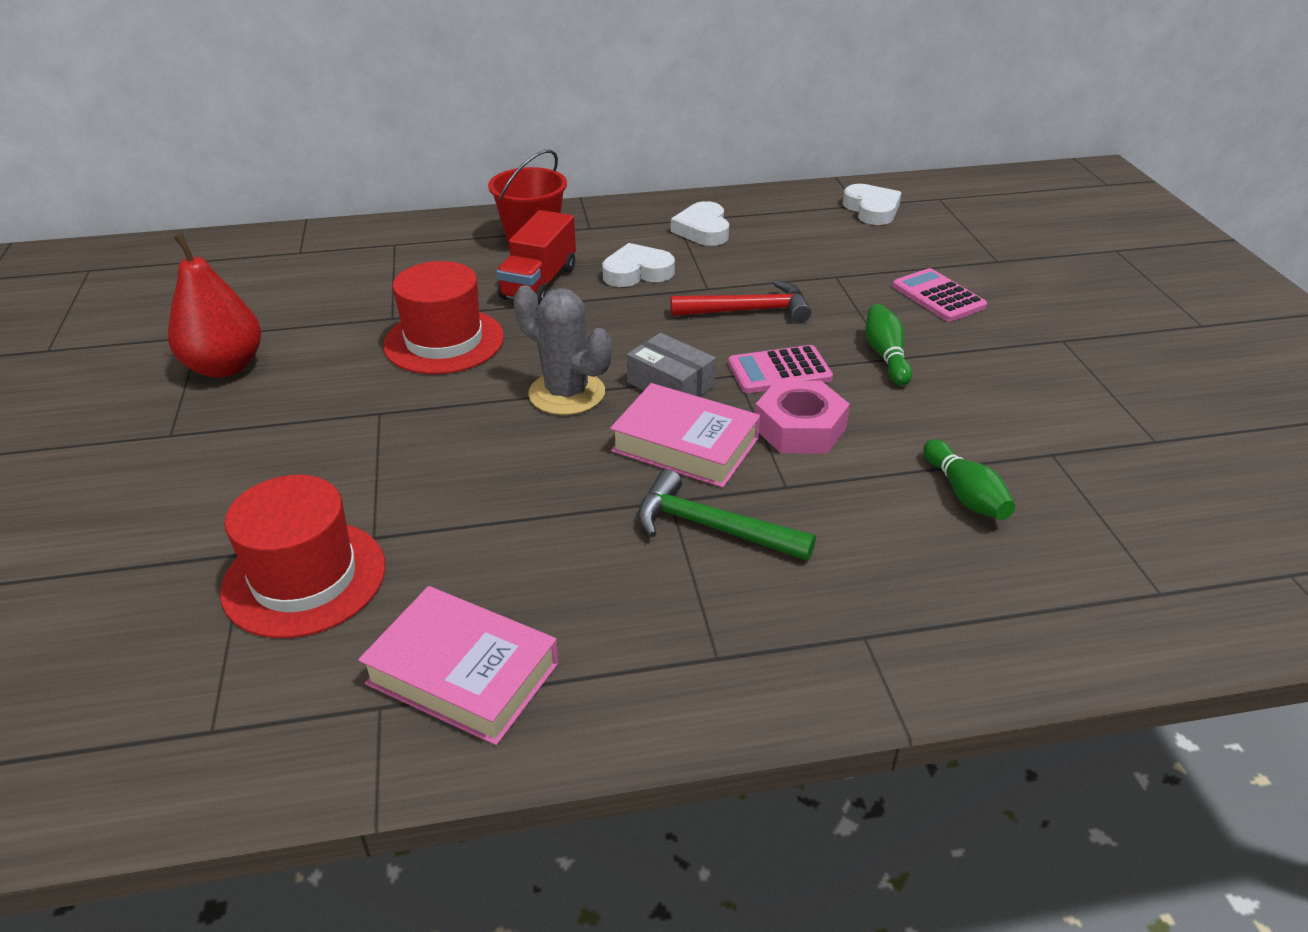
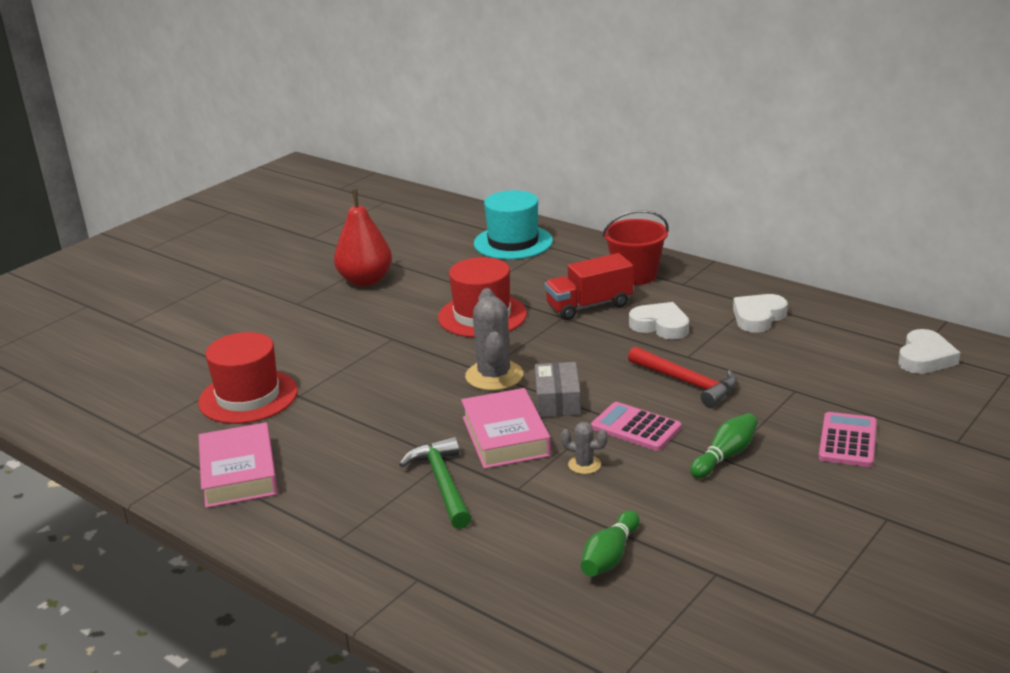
camera: 50 degrees right, 10 degrees down
pink nut [755,381,850,454] -> grey cactus [561,422,608,474]
none -> turquoise hat [474,190,553,260]

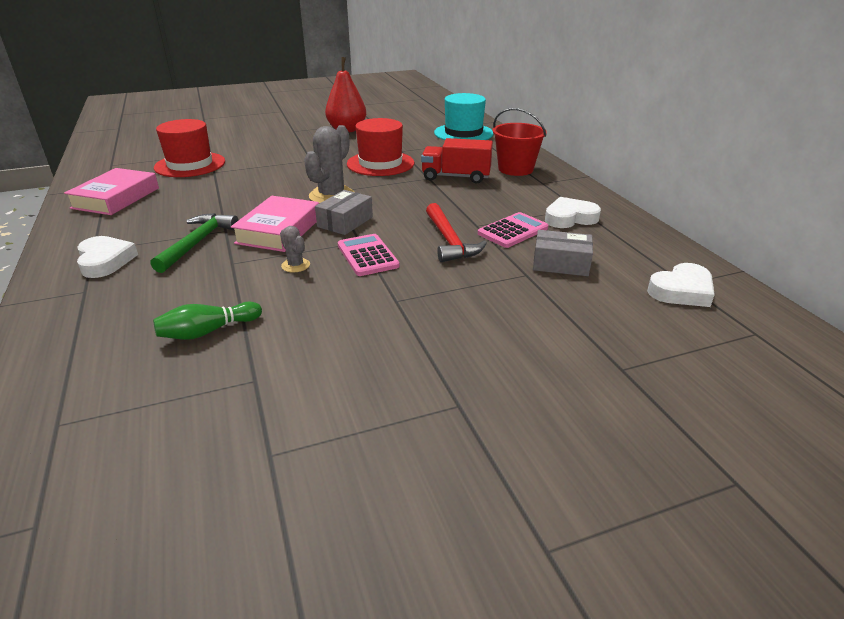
camera: 30 degrees right, 5 degrees up
white heart [629,302,689,340] -> white heart moved to [77,236,138,278]
green bowling pin [690,413,758,478] -> none
pink calculator [819,412,877,467] -> pink calculator moved to [478,212,548,248]
none -> grey box [533,230,593,276]

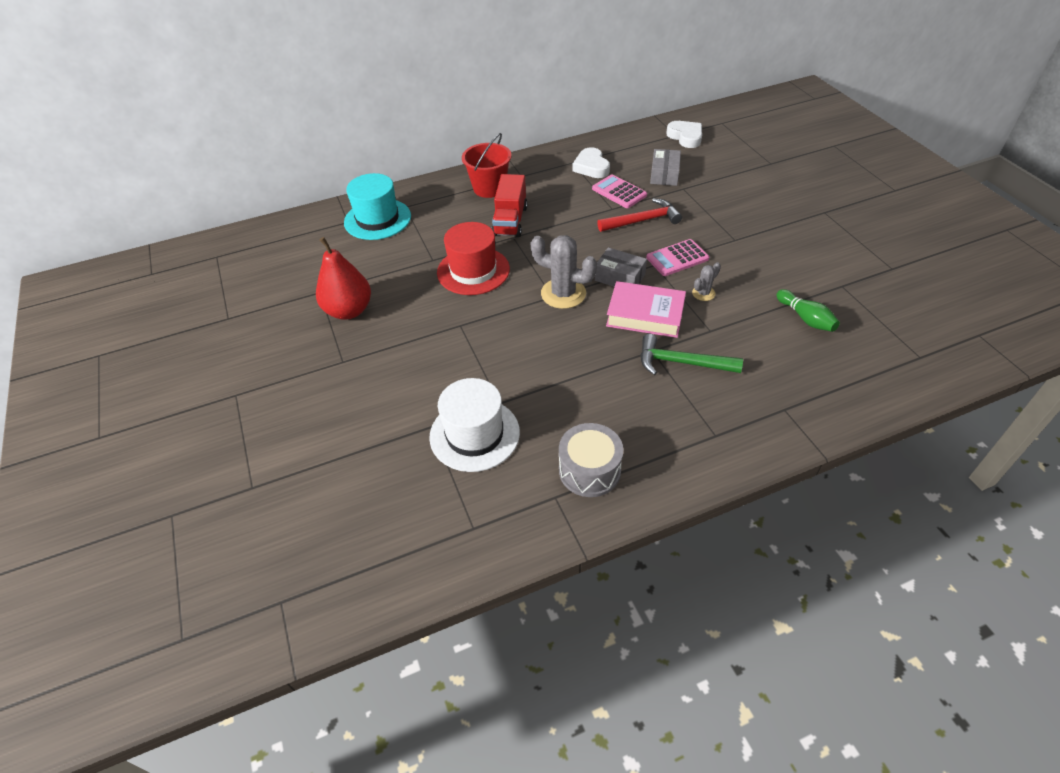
camera: 90 degrees left, 15 degrees up
pink book [64,168,159,215] -> grey drum [559,423,623,497]
white heart [77,236,138,278] -> none
red hat [154,119,225,177] -> white hat [429,378,520,472]

